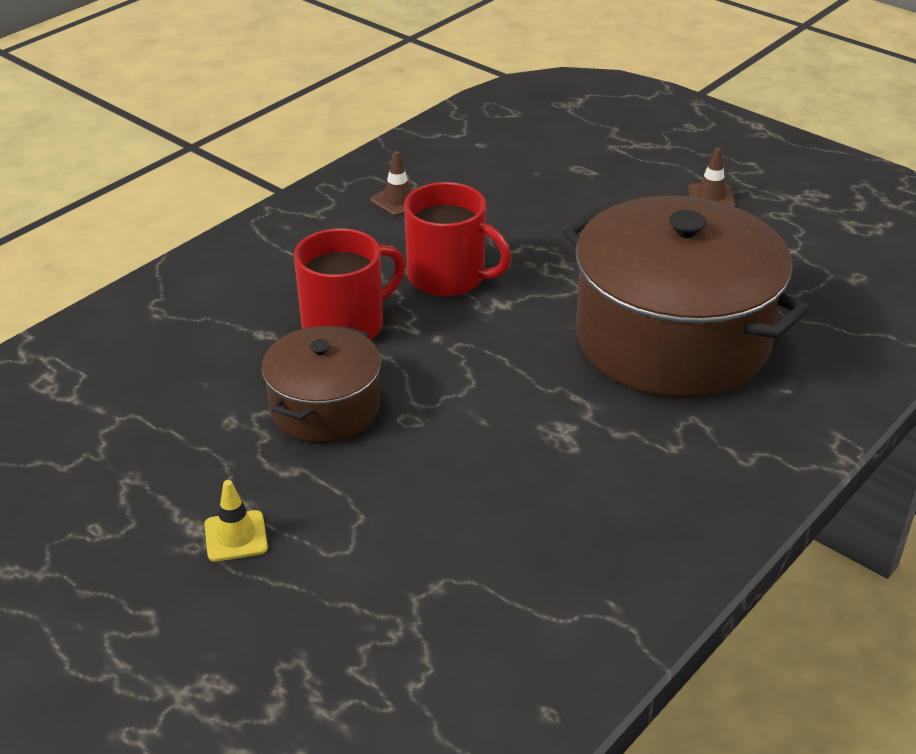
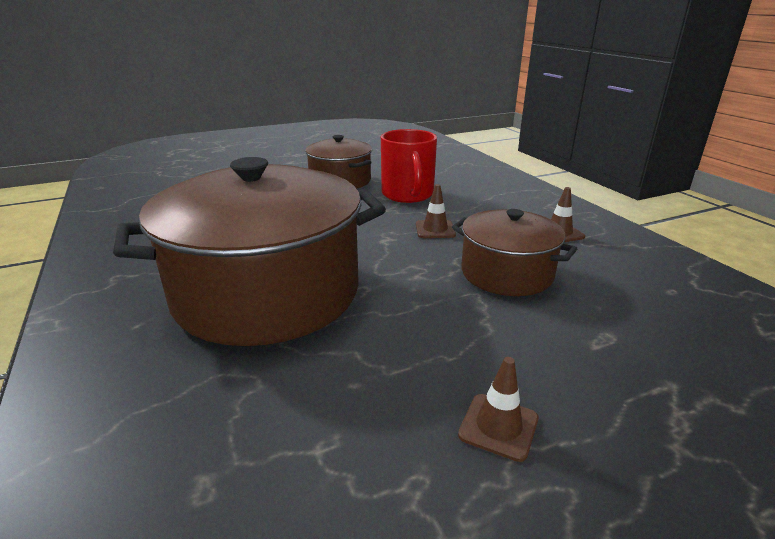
camera: 115 degrees right, 10 degrees down
yellow traffic cone [204,480,268,562] -> none
red mug [404,182,512,297] -> brown traffic cone [416,184,456,238]
none -> brown pot [452,209,577,296]

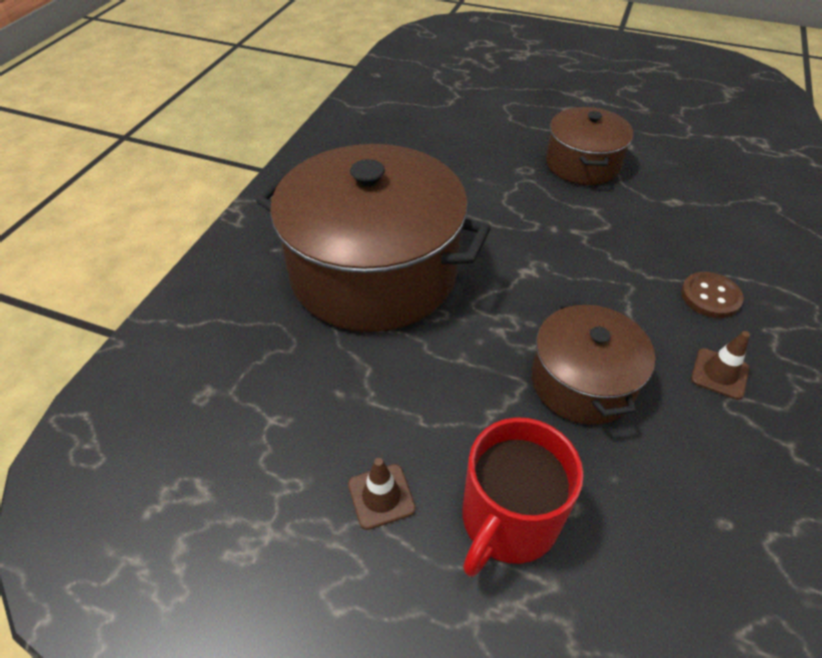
camera: 45 degrees right, 20 degrees up
red mug [381,129,437,203] -> red mug moved to [463,417,584,577]
brown traffic cone [416,184,456,238] -> none
none -> brown button [681,272,744,318]

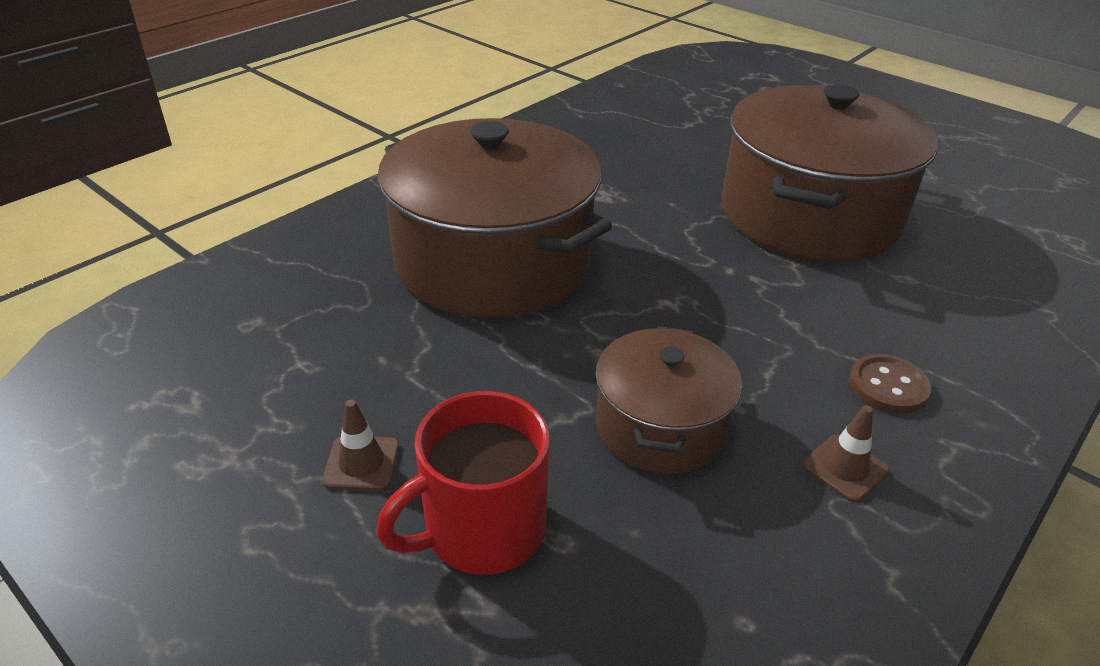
camera: 20 degrees right, 10 degrees down
brown pot [546,107,633,185] -> brown pot [722,84,938,262], size x1.88

